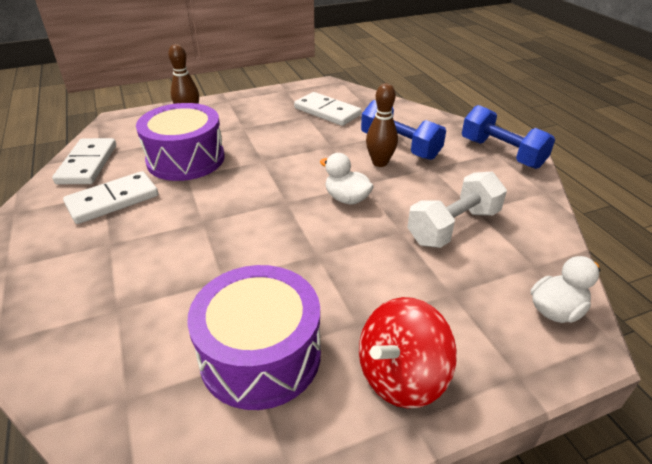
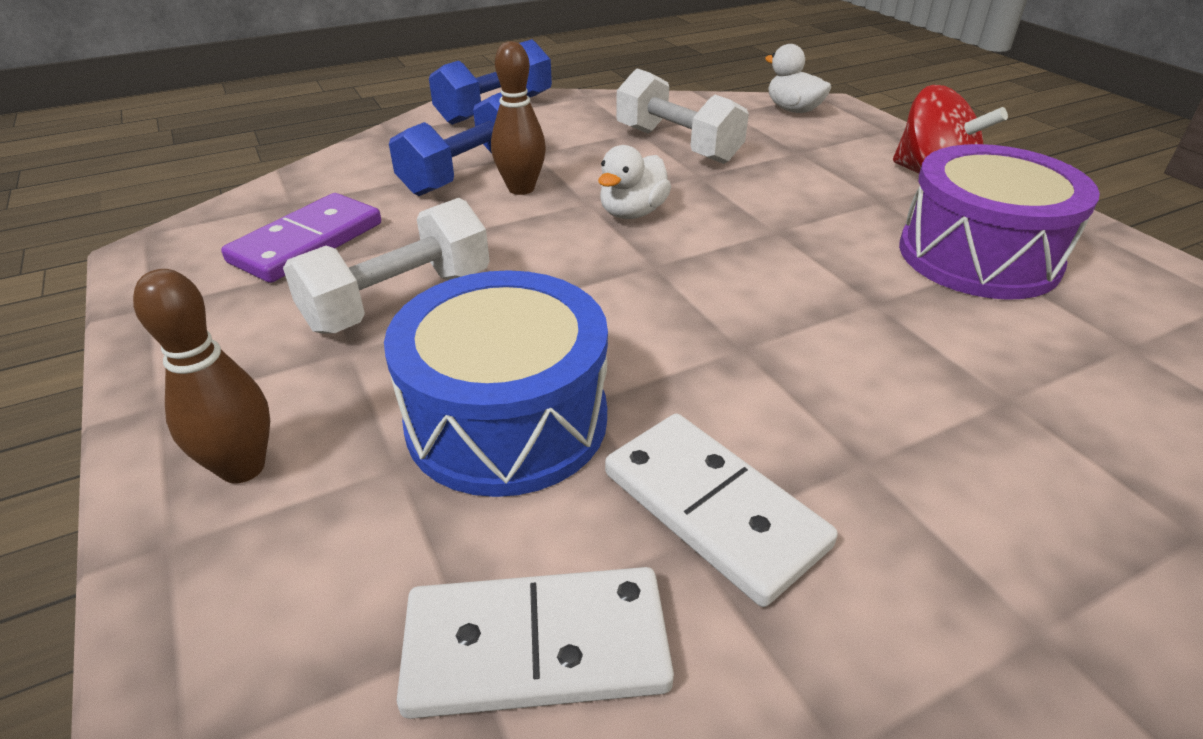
camera: 95 degrees left, 0 degrees up
purple drum [136,103,225,181] -> blue drum [384,270,608,497]
white domino [294,92,361,126] -> purple domino [221,193,381,283]
none -> white dumbbell [283,198,490,334]

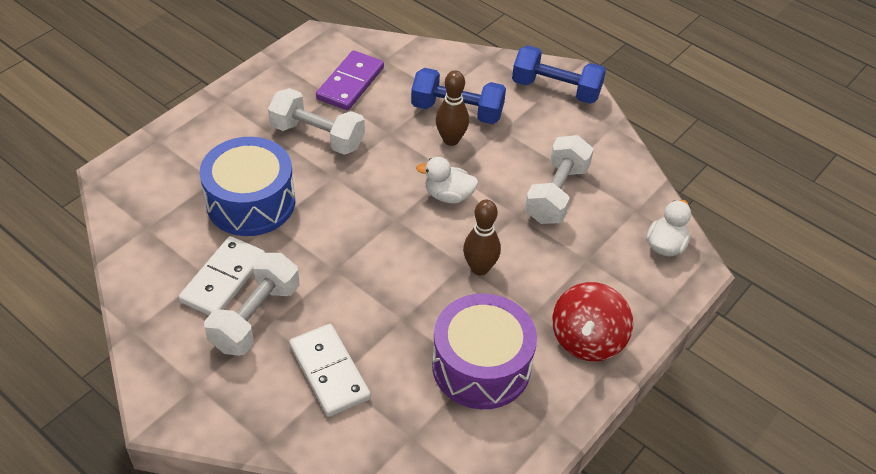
camera: 65 degrees right, 10 degrees up
brown bowling pin [133,269,270,484] -> brown bowling pin moved to [463,199,501,275]
purple domino [221,193,381,283] -> purple domino turned 75 degrees counterclockwise [316,50,384,111]
white domino [397,567,674,719] -> white domino moved to [289,324,371,417]
none -> white dumbbell [204,253,300,356]

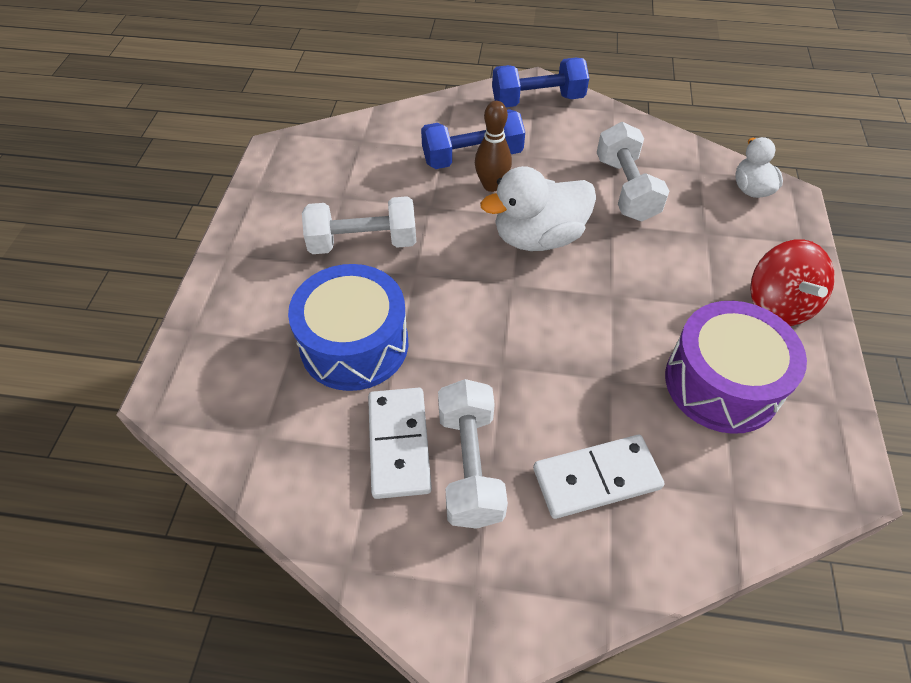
camera: 30 degrees left, 5 degrees up
white domino [289,324,371,417] -> white domino turned 45 degrees counterclockwise [533,435,664,519]
purple domino [316,50,384,111] -> none
white duck [416,157,478,204] -> white duck [480,166,596,251], size x1.71
brown bowling pin [463,199,501,275] -> none

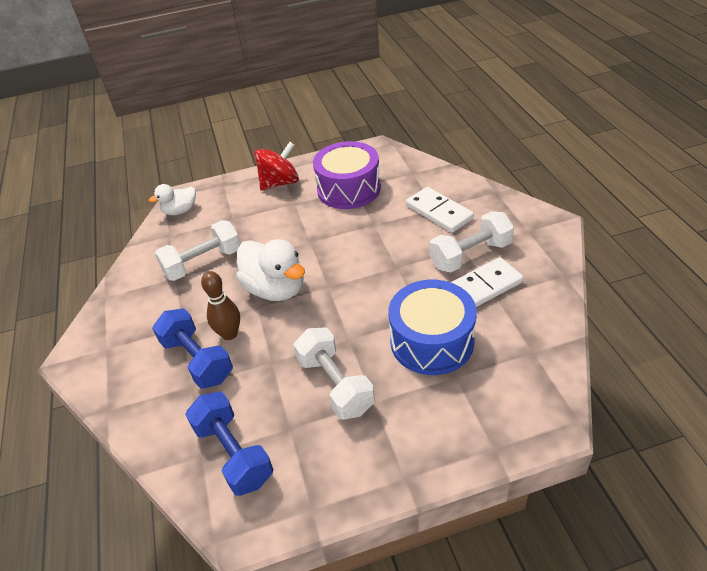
camera: 110 degrees left, 10 degrees down
blue dumbbell [492,58,589,107] -> blue dumbbell moved to [185,392,273,496]

